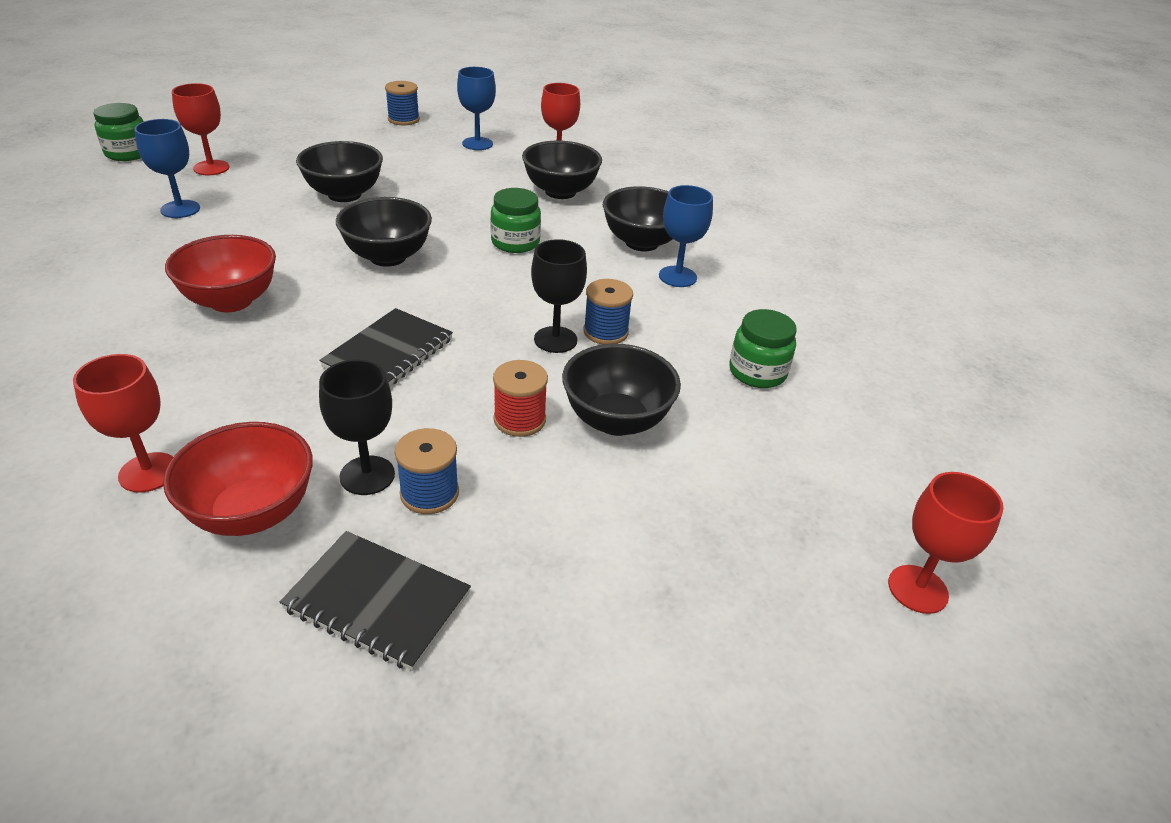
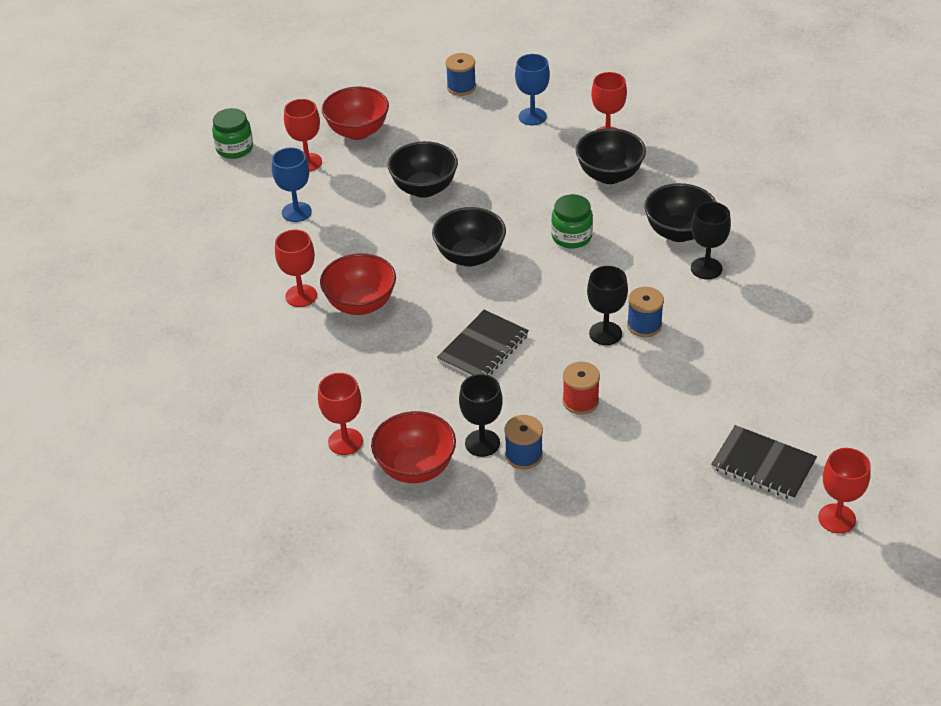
camera: 10 degrees right, 5 degrees up
black notebook [280,531,471,671] -> black notebook moved to [711,425,817,500]
black bowl [562,344,681,436] -> none
blue goblet [659,185,713,287] -> black goblet [691,202,731,279]
green jar [730,309,797,388] -> none
none -> red goblet [275,230,317,307]
none -> red bowl [322,87,389,140]

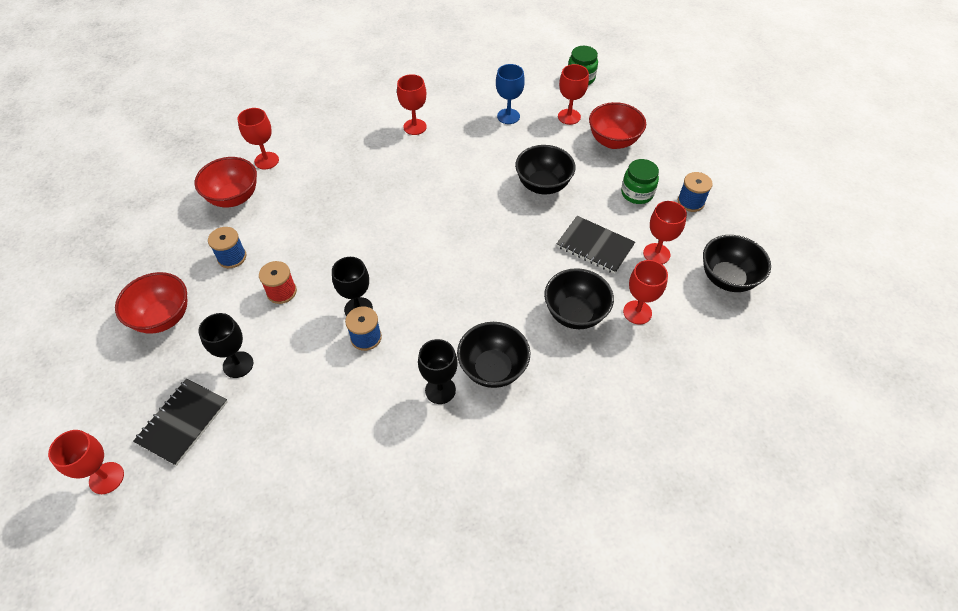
camera: 85 degrees right, 10 degrees up
red bowl [320,253,396,315] -> red bowl moved to [115,272,187,334]
black bowl [432,207,506,267] -> black bowl moved to [703,235,771,292]
black notebook [437,310,529,376] -> black notebook moved to [557,216,635,274]
black goblet [459,374,503,457] -> black goblet moved to [198,313,253,378]
blue goblet [515,54,550,126] -> red goblet [643,201,687,264]
green jar [551,194,593,249] -> green jar moved to [621,159,659,204]

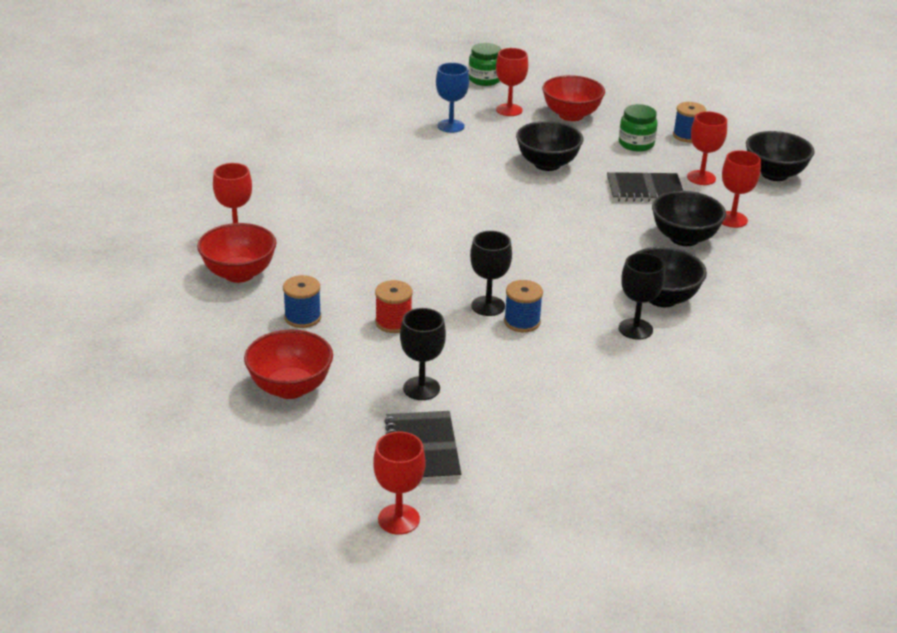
camera: 35 degrees left, 20 degrees down
red goblet [397,74,427,135] -> none

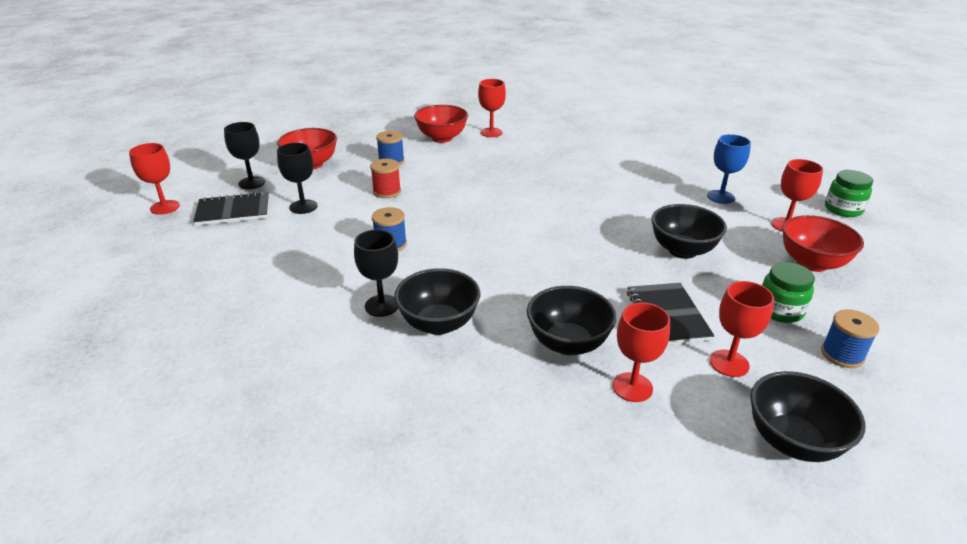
camera: 85 degrees right, 0 degrees up
black goblet [470,231,512,316] -> black goblet moved to [224,122,265,189]

